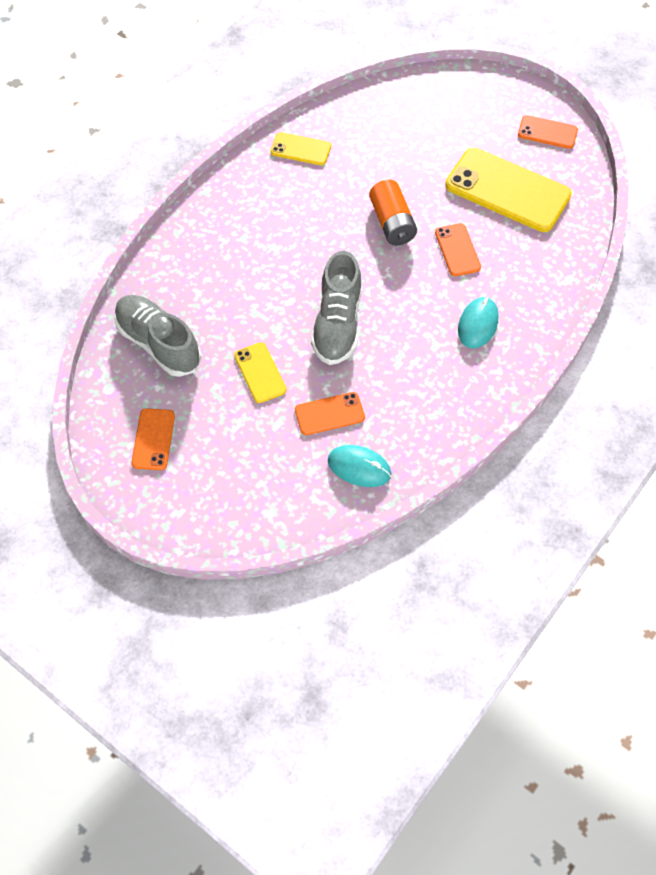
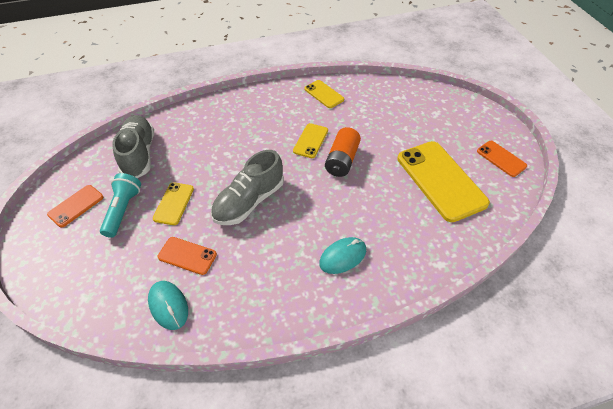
camera: 35 degrees right, 10 degrees down
orange phone [435,223,481,276] -> none
none -> turquoise flashlight [100,173,141,238]
none -> yellow phone [293,123,328,158]

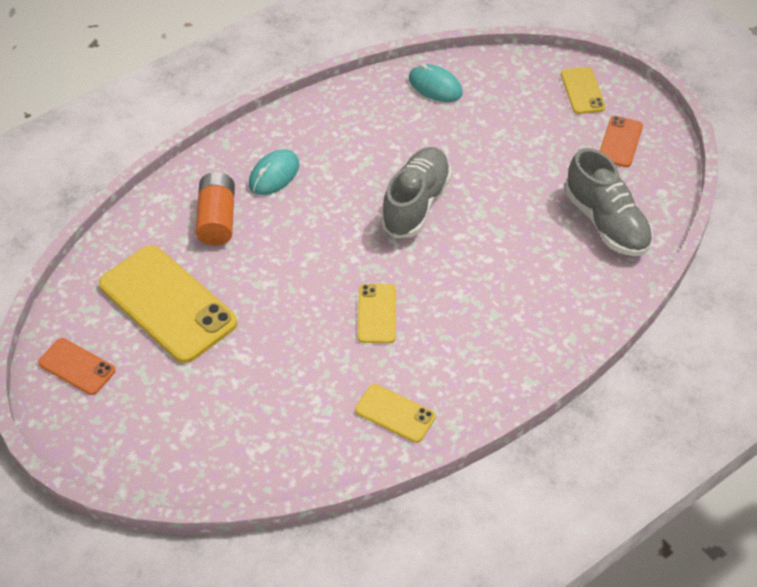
camera: 160 degrees right, 0 degrees up
turquoise flashlight [100,173,141,238] -> none
yellow phone [153,182,194,225] -> yellow phone moved to [561,67,606,114]
orange phone [158,237,217,275] -> none
orange battery [325,127,361,177] -> orange battery moved to [196,172,235,246]

